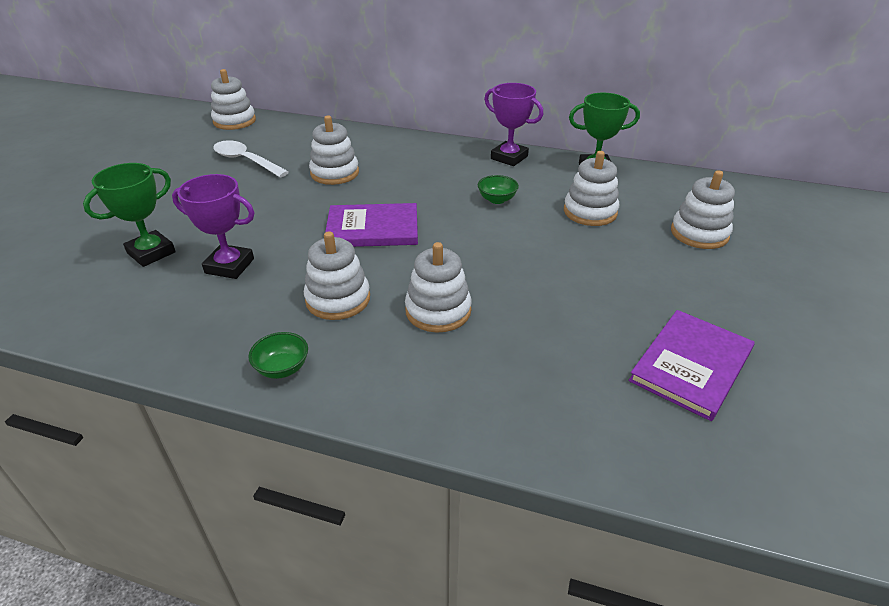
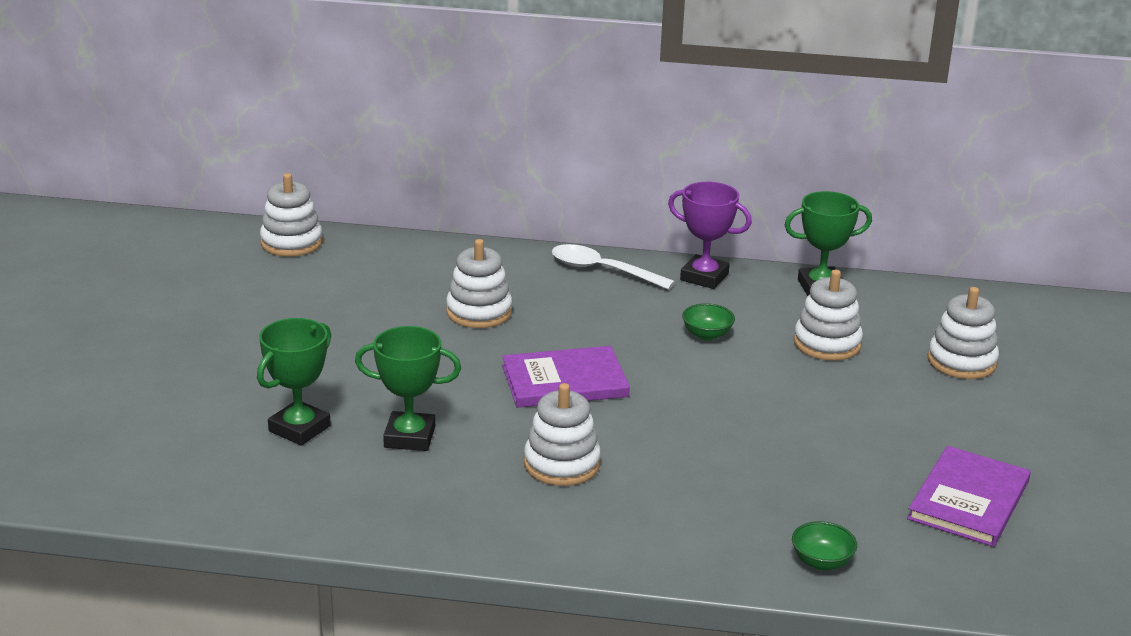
camera: 10 degrees left, 10 degrees down
purple trophy [172,174,254,279] -> green trophy [355,326,461,451]
white spoon [213,140,289,178] -> white spoon moved to [552,244,675,290]
green bowl [248,332,308,379] -> green bowl moved to [792,521,857,571]
white stacking toy [405,242,472,333] -> none

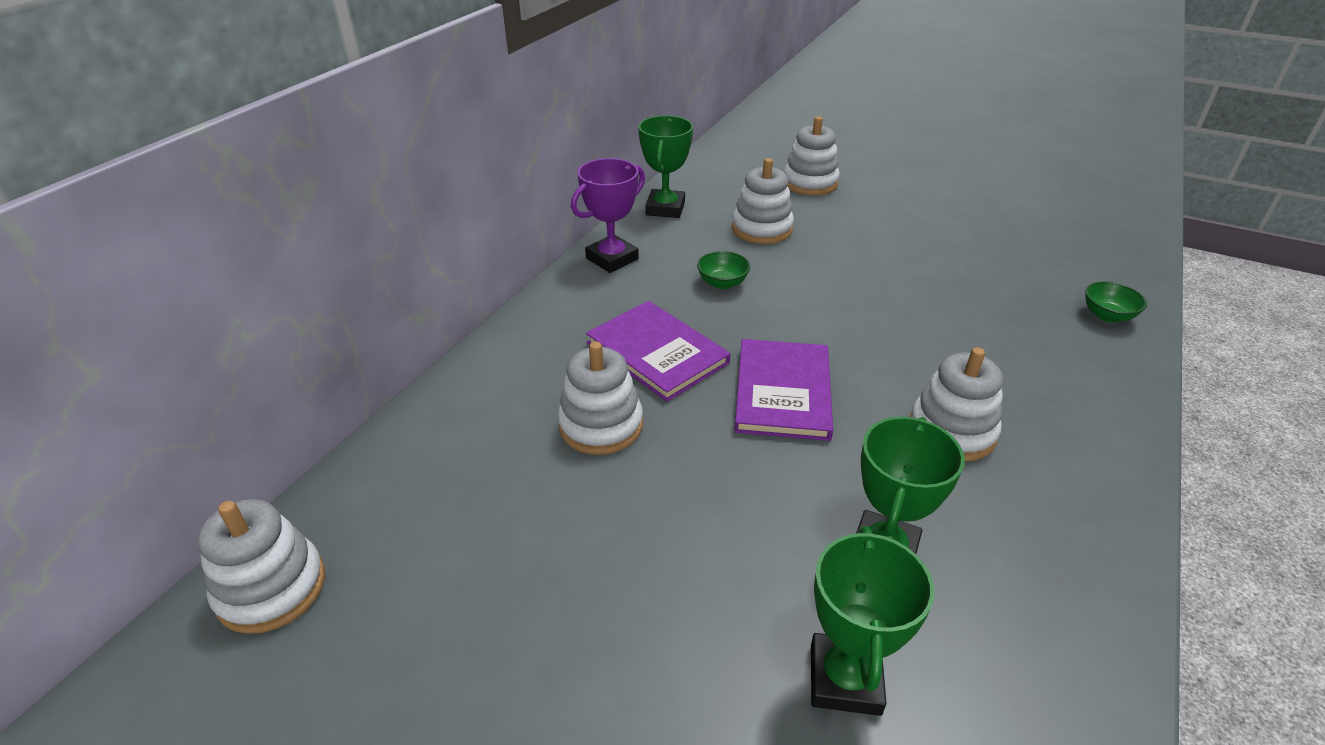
camera: 70 degrees left, 10 degrees up
green trophy [257,318,331,446] -> green trophy turned 45 degrees clockwise [811,526,934,716]
white spoon [552,244,675,290] -> none
purple book [907,446,1031,547] -> purple book moved to [586,301,730,402]

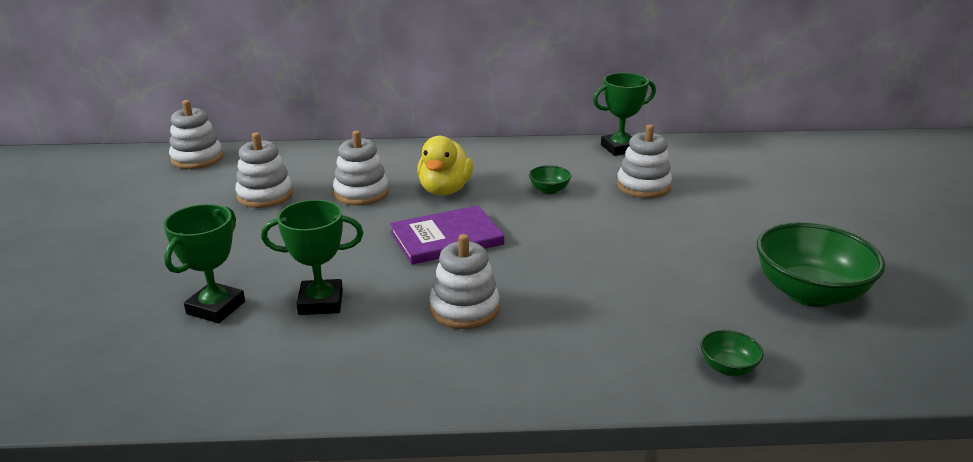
camera: 60 degrees right, 10 degrees down
purple trophy [571,158,645,273] -> none
purple book [586,301,730,402] -> yellow duck [417,136,473,196]
white stacking toy [783,116,840,195] -> white stacking toy moved to [235,133,293,208]
green trophy [811,526,934,716] -> green trophy turned 45 degrees counterclockwise [164,204,245,323]
none -> green bowl [757,222,885,307]

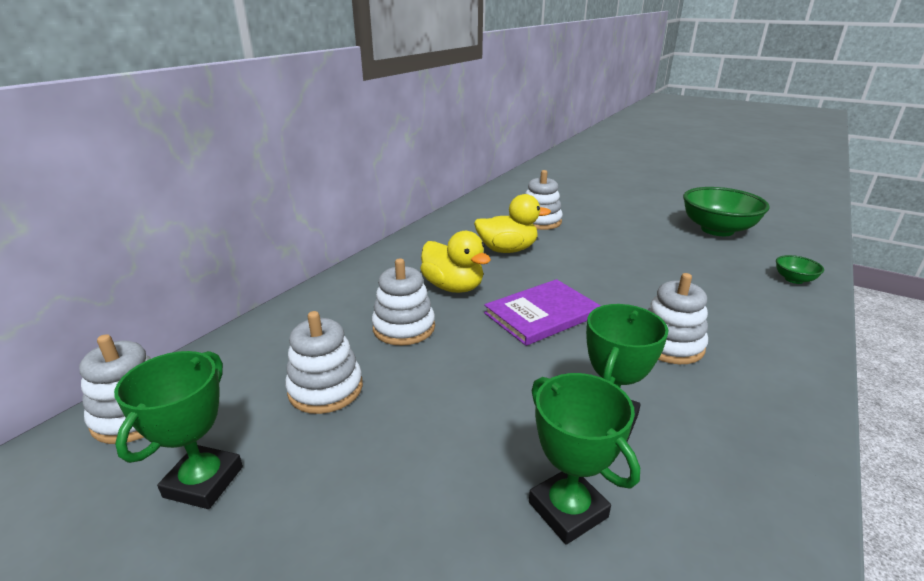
camera: 55 degrees left, 0 degrees up
purple book [390,206,504,265] -> purple book turned 45 degrees clockwise [484,279,601,346]
green bowl [529,165,571,194] -> yellow duck [474,194,551,253]
green trophy [593,73,656,156] -> green trophy moved to [114,351,243,509]

